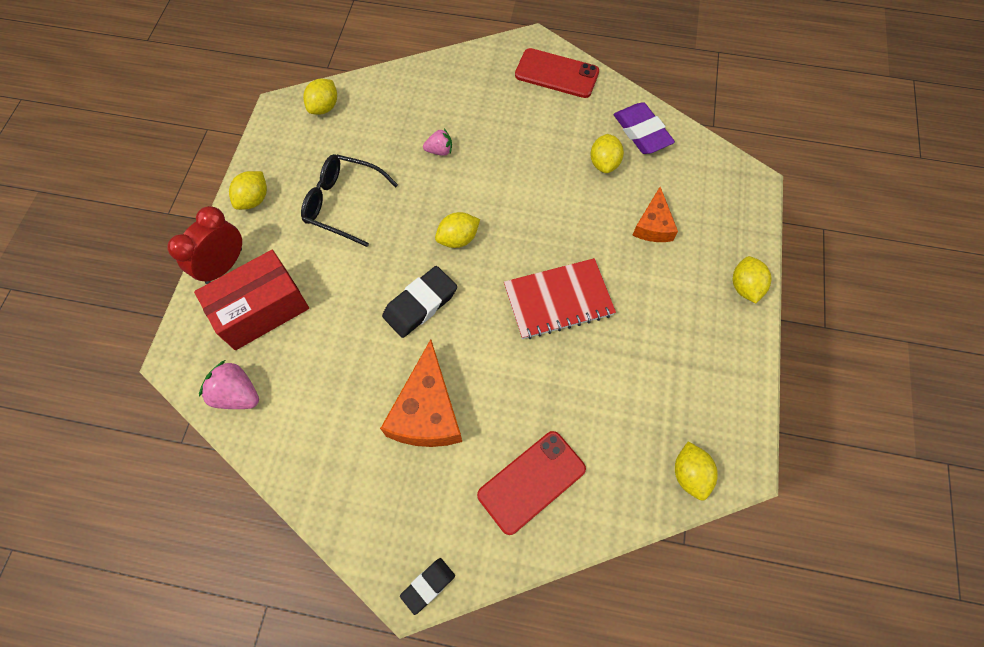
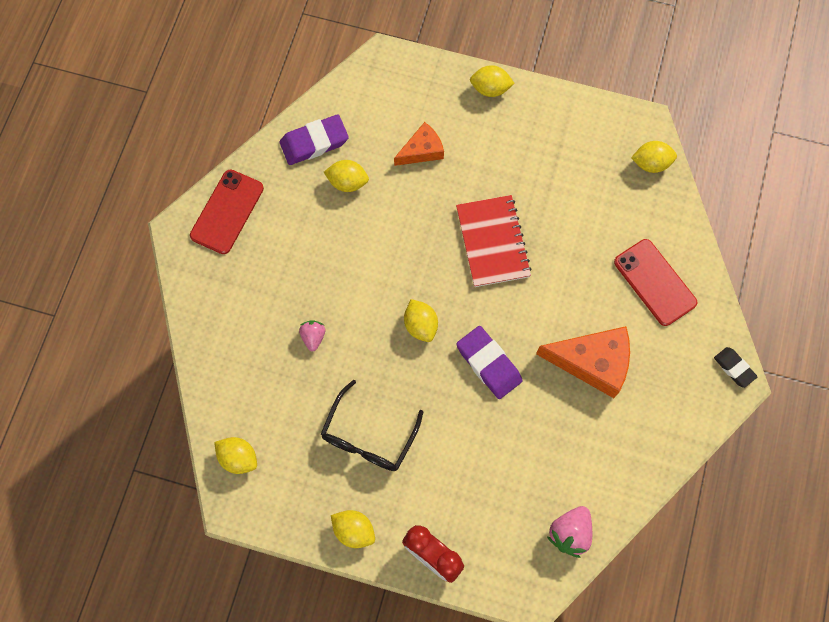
camera: 85 degrees left, 5 degrees up
red box [194,250,309,350] -> none
black eraser [382,266,457,338] -> purple eraser [456,326,523,399]
orange cheese [632,187,678,242] -> orange cheese turned 45 degrees counterclockwise [394,122,444,166]

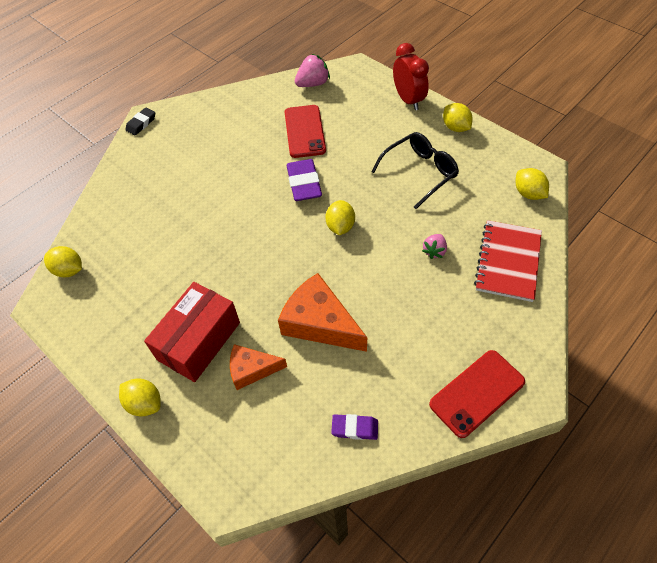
camera: 150 degrees left, 15 degrees down
purple eraser [280,114,349,165] -> purple eraser [331,414,378,440], size x0.60
yellow lemon [324,160,369,192] -> none
red notebook [456,195,532,287] -> red notebook moved to [474,220,542,302]
orange cheese [536,326,630,398] -> orange cheese moved to [278,273,367,352]
red phone [614,239,697,326] -> red phone moved to [285,105,326,158]
black eraser [714,347,758,388] -> black eraser turned 45 degrees clockwise [125,108,155,135]
none -> red box [144,282,240,382]

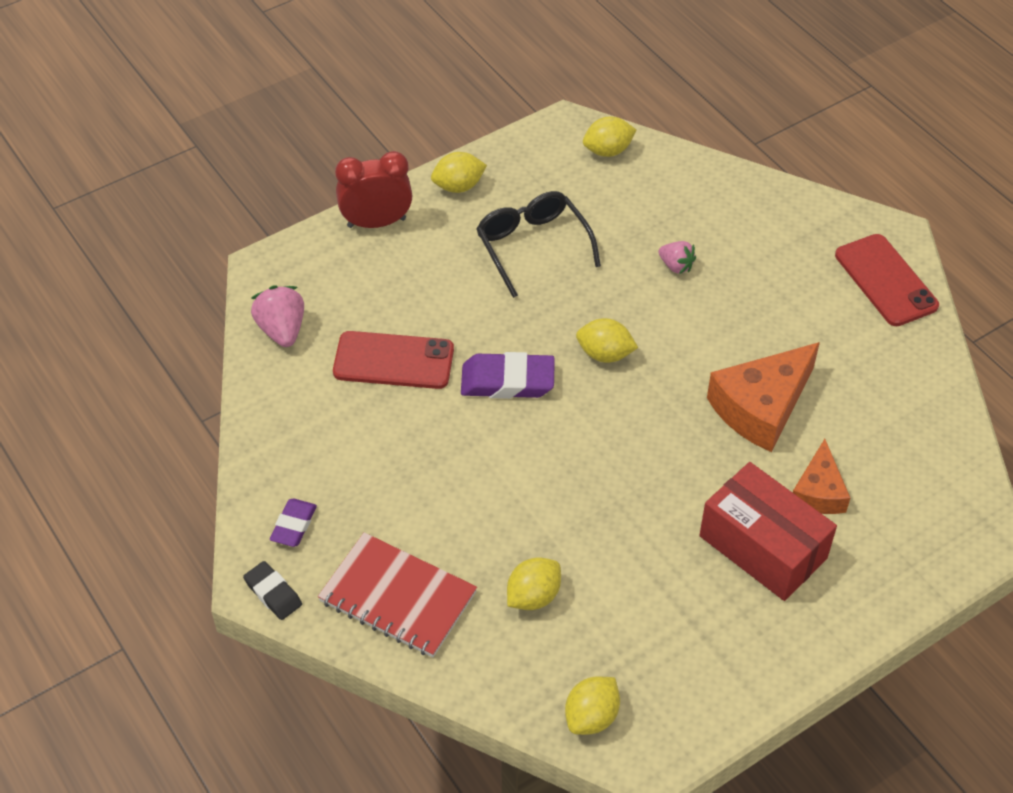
camera: 80 degrees left, 5 degrees down
yellow lemon [119,378,161,417] -> yellow lemon moved to [507,557,561,610]
purple eraser [331,414,378,440] -> purple eraser moved to [270,499,317,547]
red notebook [474,220,542,302] -> red notebook moved to [318,532,477,657]

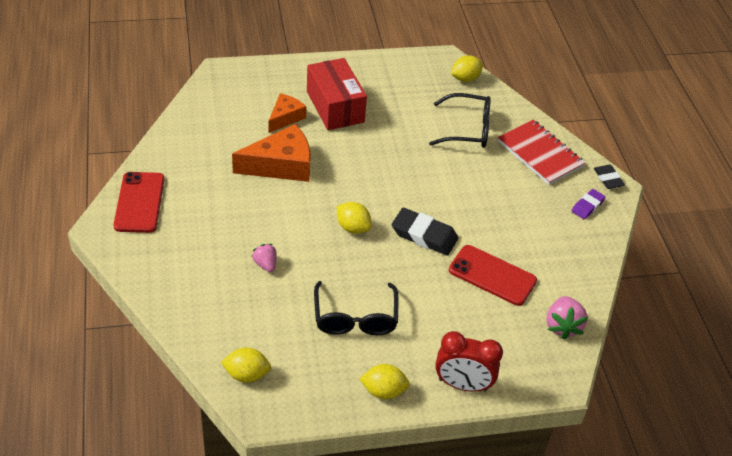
camera: 160 degrees left, 5 degrees down
purple eraser [461,352,555,399] -> black eraser [392,208,458,255]
yellow lemon [507,557,561,610] -> black glasses [429,93,491,148]

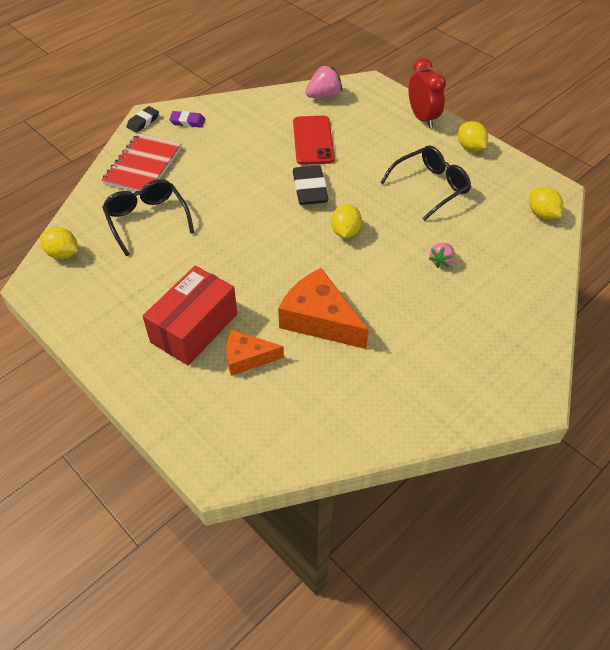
camera: 120 degrees left, 5 degrees up
red phone [113,172,164,233] -> none

